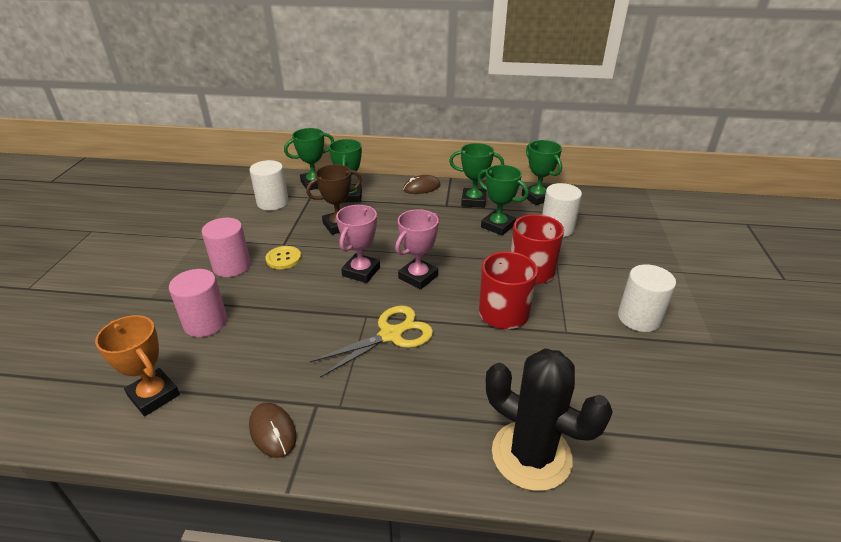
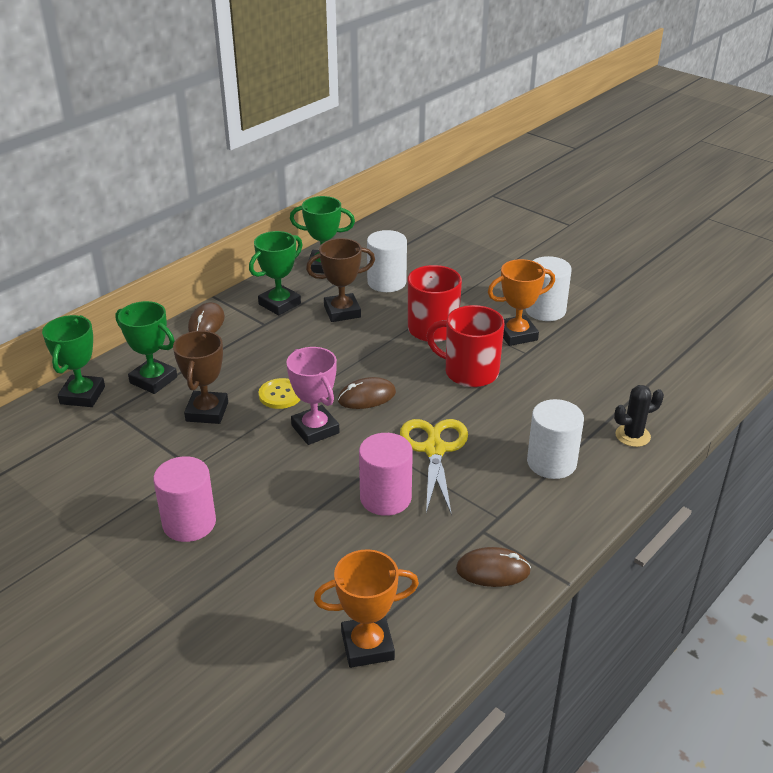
camera: 55 degrees left, 0 degrees up
pink cylinder [169,269,227,337] -> pink cylinder moved to [359,433,413,516]
white cylinder [249,160,289,210] -> white cylinder moved to [527,399,584,479]
yellow button [265,246,301,269] -> yellow button moved to [259,378,300,409]
pink trophy [395,209,439,290] -> brown mouse [338,377,396,409]
green trophy [478,165,529,236] -> brown trophy [306,238,375,322]
black cactus [486,348,613,491] -> black cactus [614,385,664,447], size x0.49
none -> orange trophy [488,259,555,346]

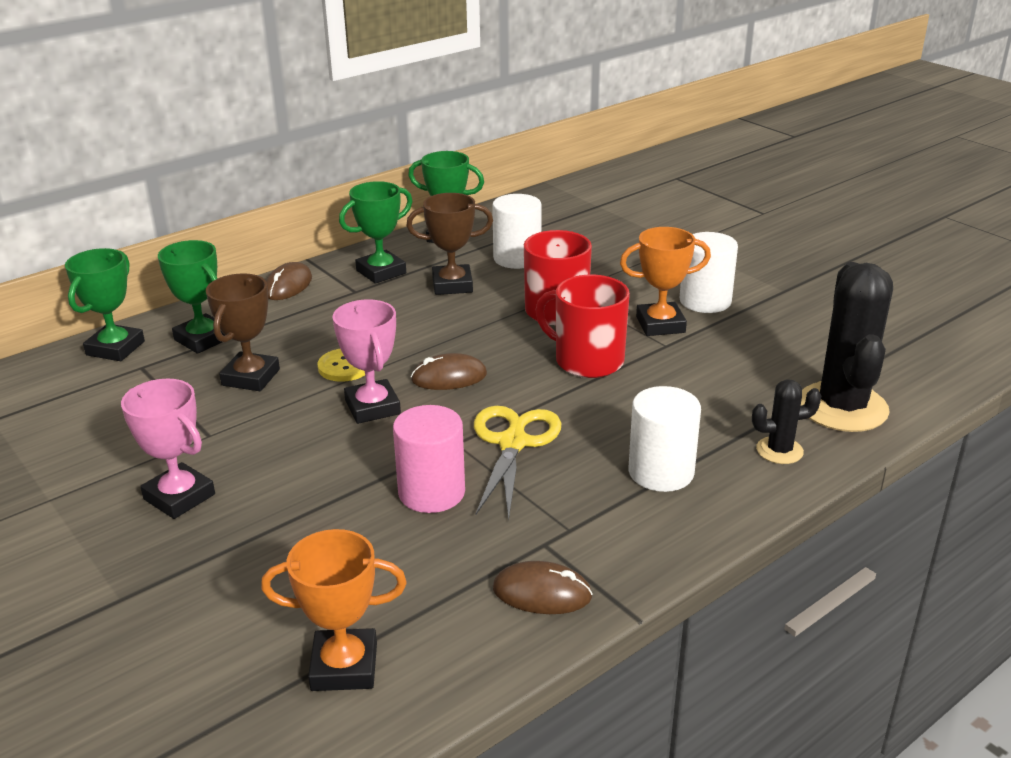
camera: 10 degrees right, 5 degrees down
pink cylinder [153,456,216,542] -> pink trophy [121,379,215,519]
none -> black cactus [801,262,893,432]

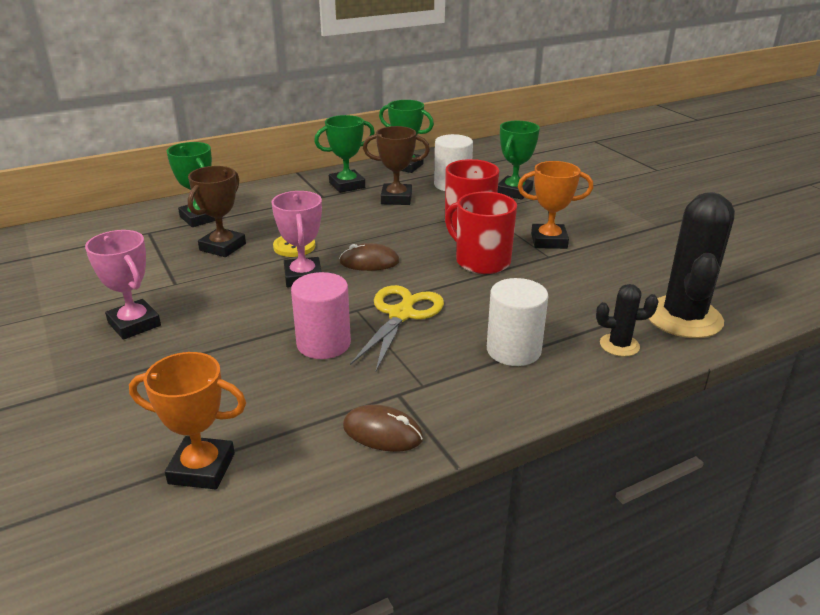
camera: 10 degrees right, 0 degrees up
green trophy [65,248,145,361] -> green trophy moved to [497,121,540,200]
brown mouse [266,262,312,300] -> none
white cylinder [680,232,738,313] -> none

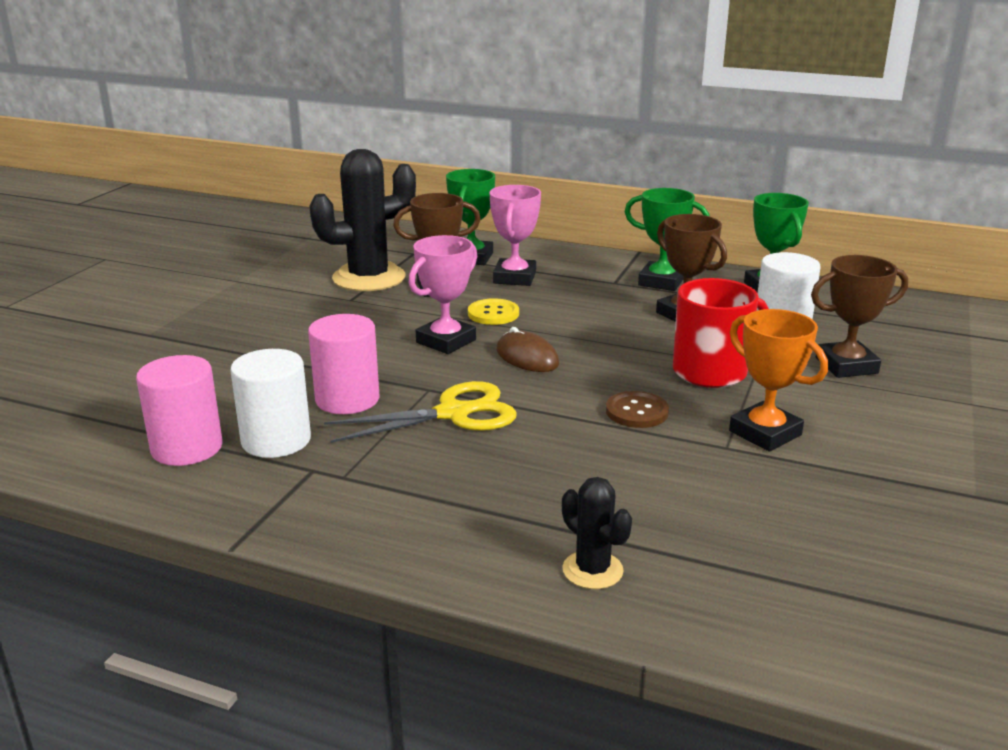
camera: 50 degrees right, 5 degrees down
pink trophy [85,230,161,340] -> pink trophy moved to [490,185,541,286]
orange trophy [129,352,246,490] -> none
brown mouse [343,405,423,452] -> none
red mug [445,191,517,274] -> brown button [606,391,669,428]
white cylinder [487,278,548,366] -> white cylinder moved to [230,349,311,458]
green trophy [497,121,540,200] -> brown trophy [811,255,908,378]
black cactus [648,192,735,338] -> black cactus moved to [309,149,416,291]
none -> pink cylinder [136,355,223,466]

